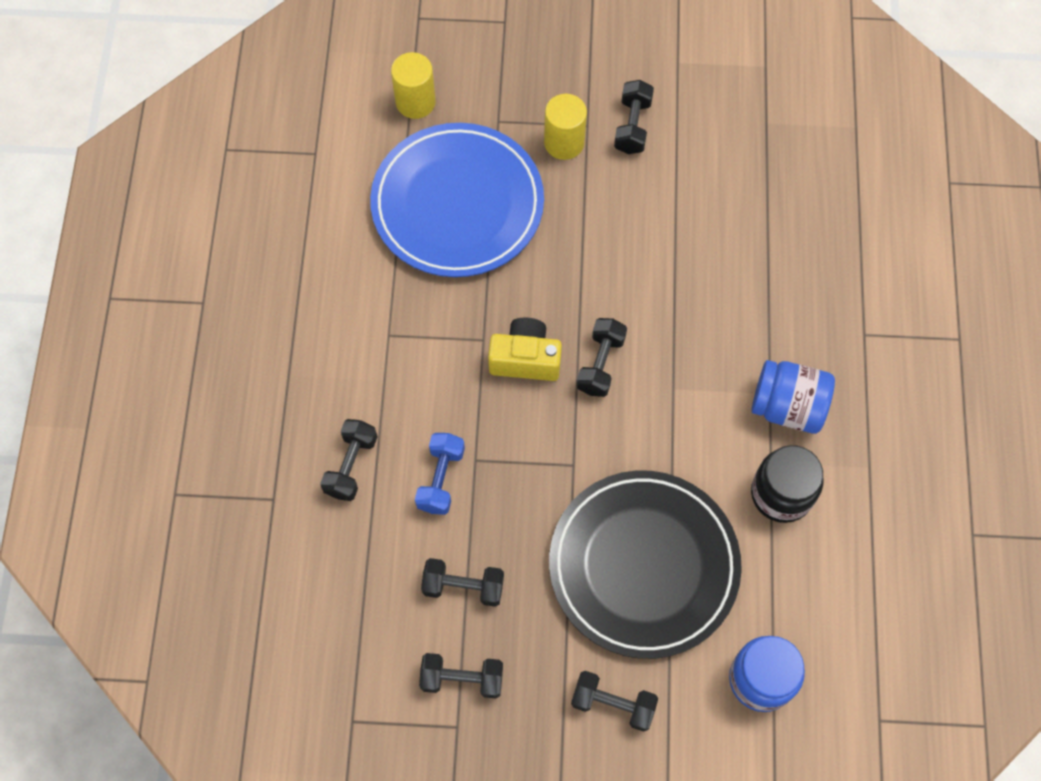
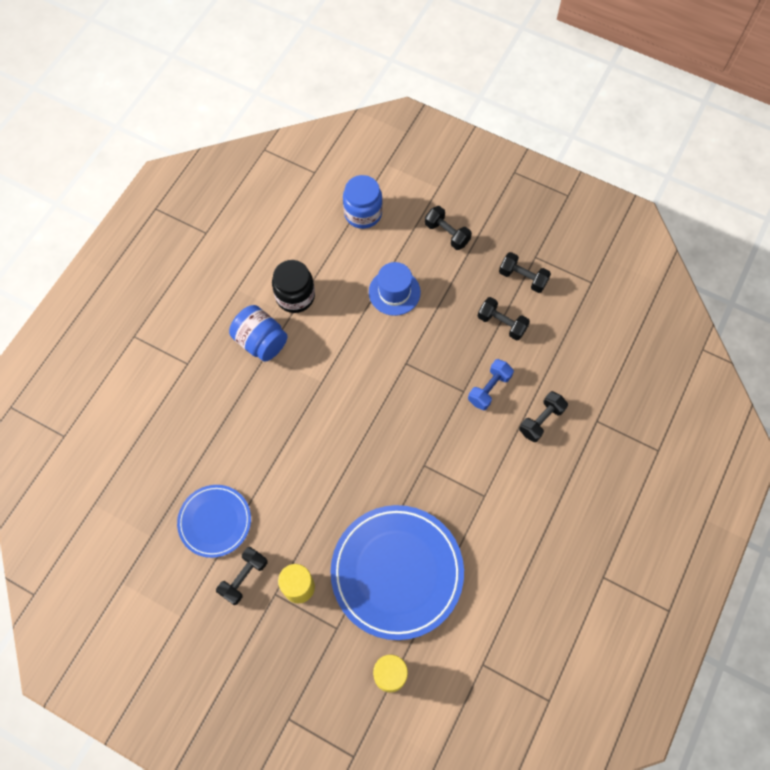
camera: 155 degrees left, 0 degrees up
yellow camera [488,318,562,381] -> none
black plate [549,471,742,659] -> blue hat [369,262,421,316]
black dumbbell [576,318,627,397] -> none
none -> blue plate [177,485,251,558]

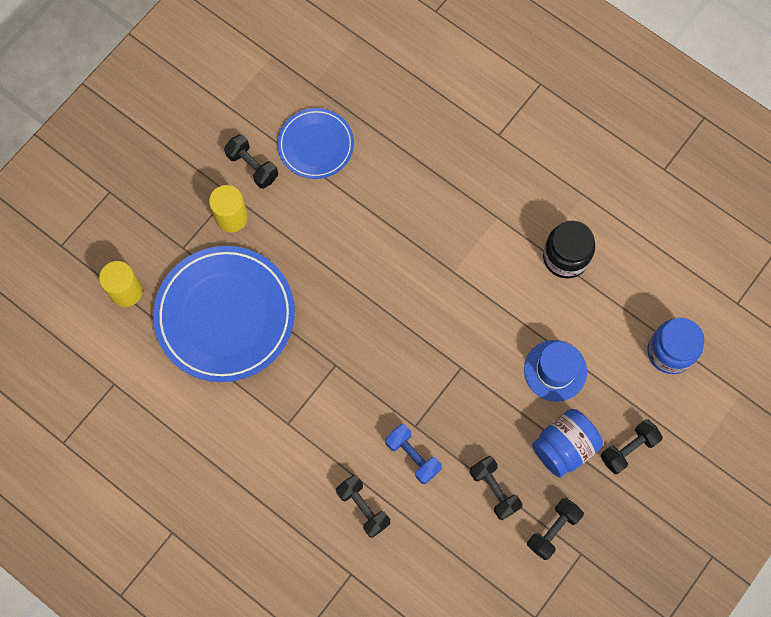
camera: 100 degrees right, 5 degrees up
blue jar [229,305,288,362] -> blue jar moved to [532,409,603,478]
black dumbbell [478,297,530,340] -> black dumbbell turned 75 degrees counterclockwise [470,456,522,520]

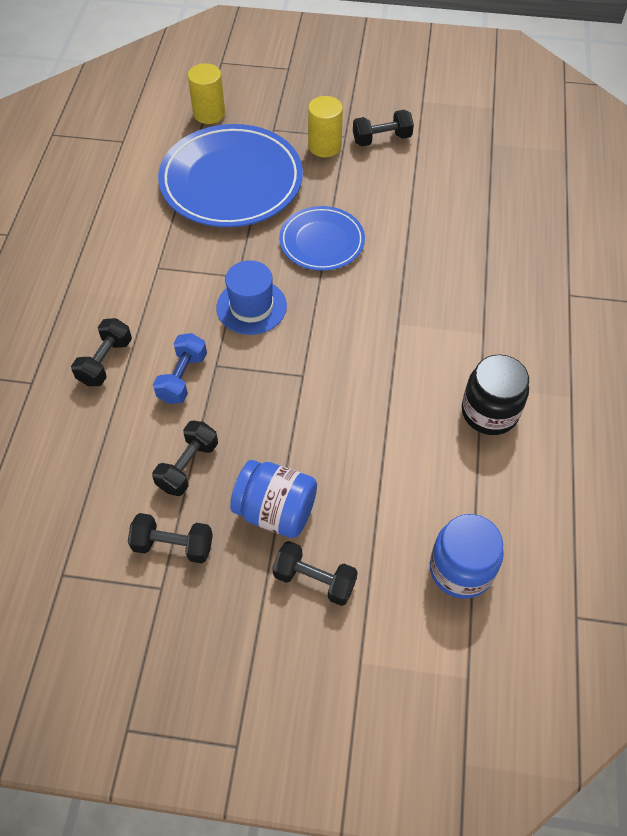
camera: 60 degrees right, 15 degrees down
black dumbbell [224,134,278,189] -> black dumbbell turned 60 degrees clockwise [353,110,414,146]
blue plate [278,108,354,179] -> blue plate moved to [279,206,365,271]
blue hat [524,340,587,402] -> blue hat moved to [217,260,287,335]

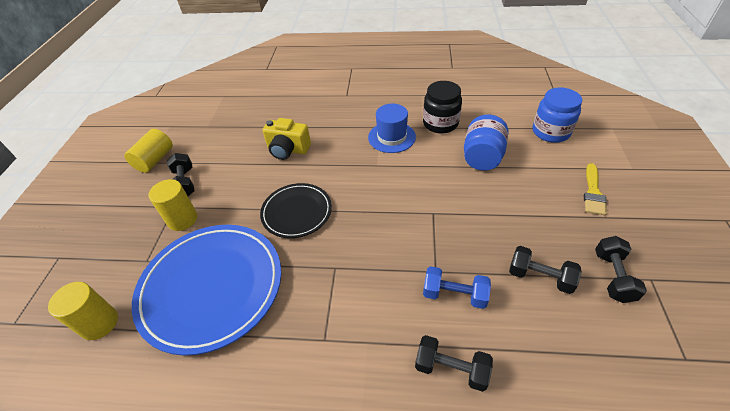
camera: 90 degrees left, 10 degrees down
blue hat [217,260,287,335] -> blue hat moved to [368,104,416,153]
blue jar [230,460,317,538] -> blue jar moved to [464,115,508,171]
black dumbbell [272,541,358,606] -> yellow brush [584,163,607,215]
blue plate [279,206,365,271] -> black plate [260,183,332,238]
none -> yellow cylinder [124,129,173,173]
none -> yellow camera [263,118,311,160]

